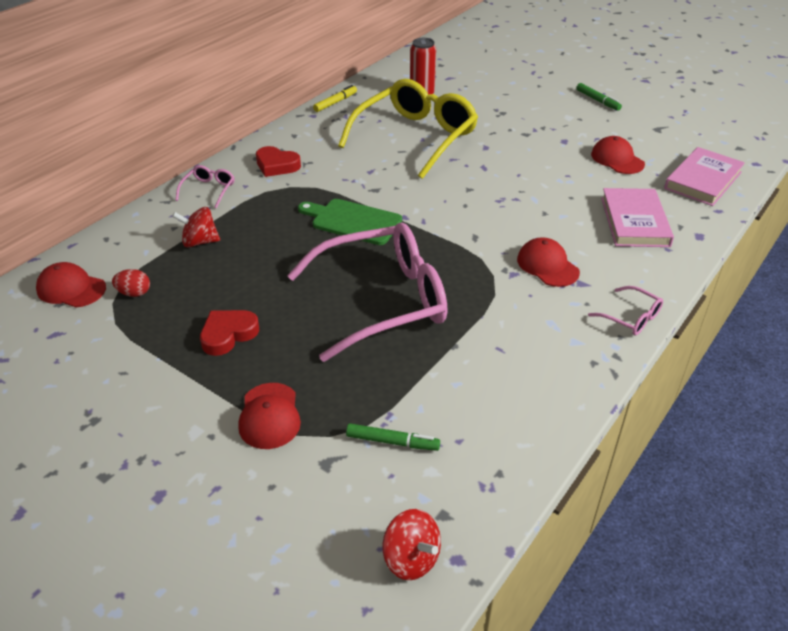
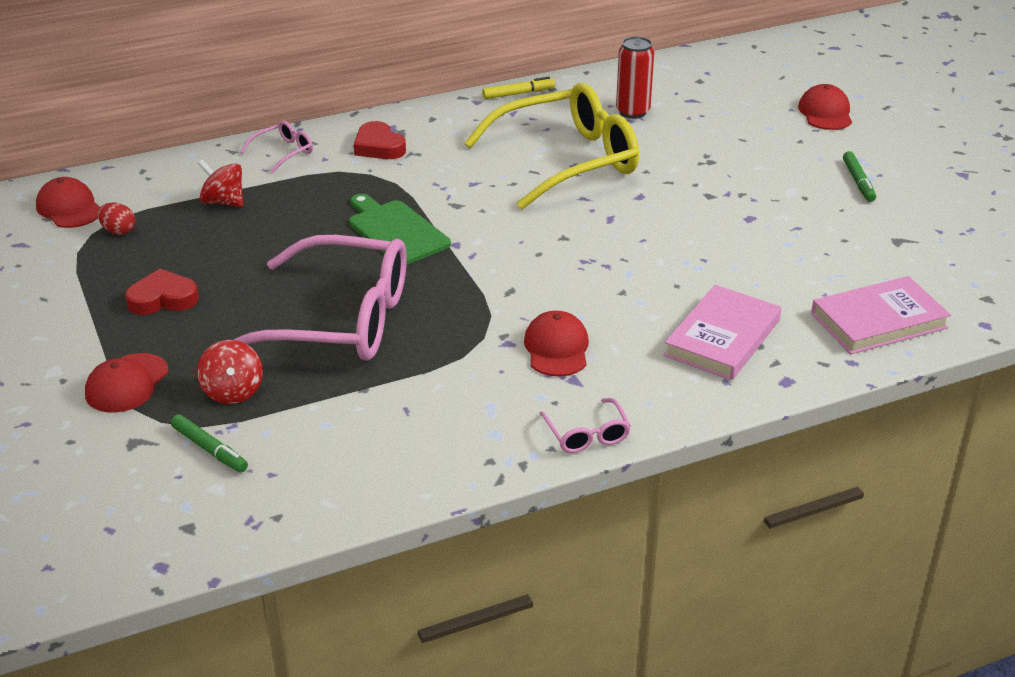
camera: 30 degrees right, 5 degrees down
red spinning top [383,509,441,580] -> red spinning top moved to [197,340,263,404]
red cap [591,136,645,174] -> red cap moved to [798,84,852,130]

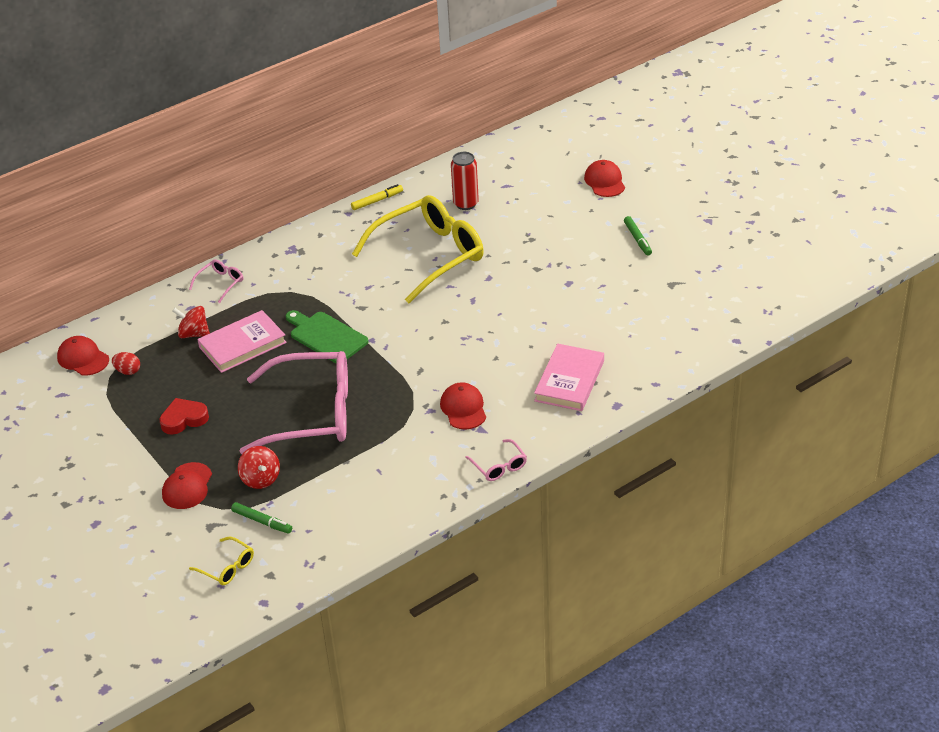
camera: 10 degrees left, 5 degrees up
red heart [354,121,406,159] -> none
pink book [811,276,951,354] -> pink book moved to [197,310,287,373]
none -> yellow glasses [189,537,254,585]

